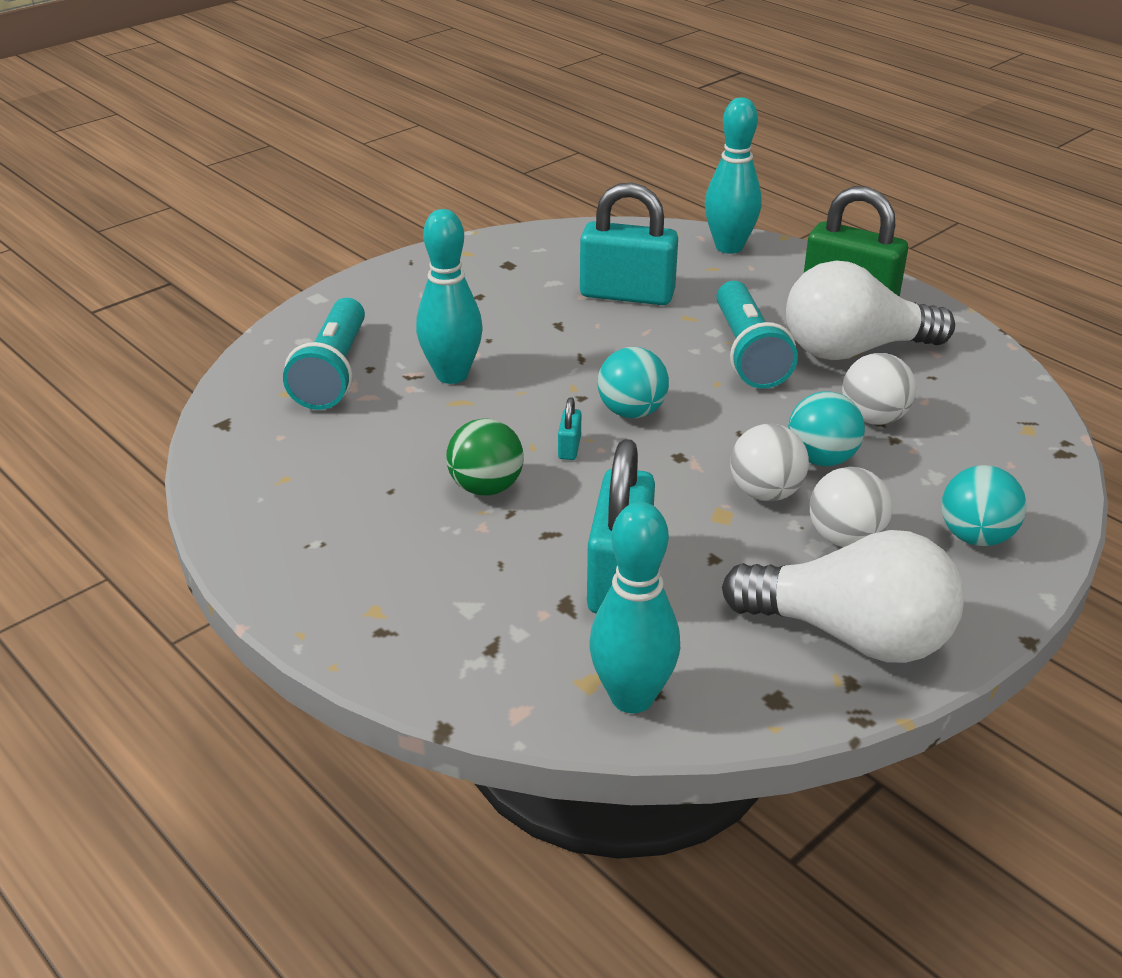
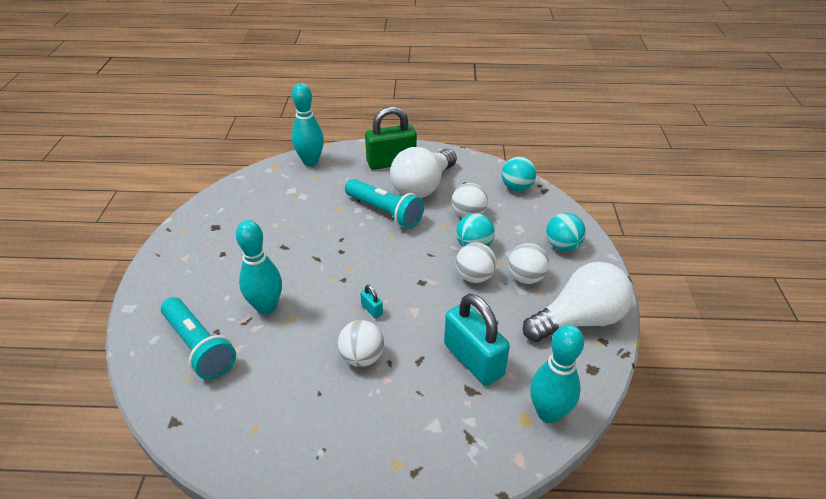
camera: 45 degrees left, 5 degrees up
green ball [446,418,524,496] -> white ball [338,320,384,367]
turquoise padlock [580,182,678,305] -> none
turquoise ball [597,347,669,418] -> turquoise ball moved to [502,157,536,191]

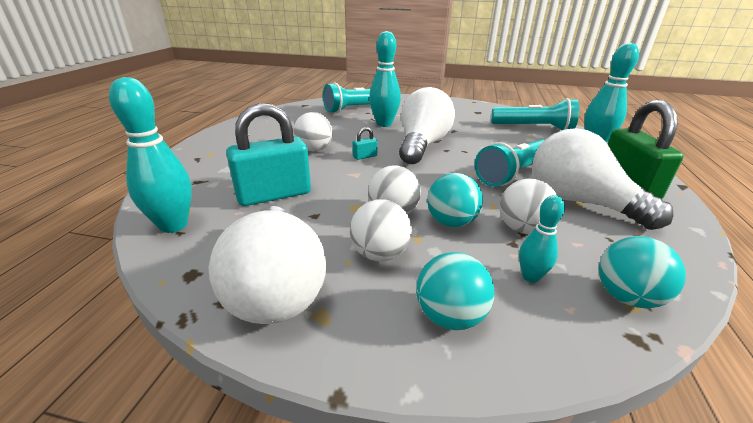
camera: 100 degrees right, 10 degrees down
none -> white light bulb [399,87,455,164]
none -> turquoise flashlight [491,98,579,130]
none -> turquoise bowling pin [519,195,565,283]

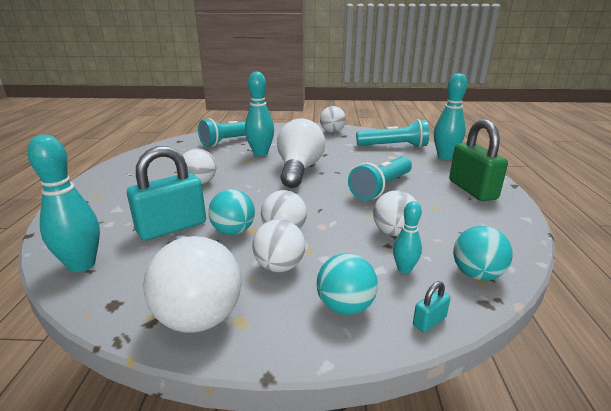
camera: 10 degrees left, 5 degrees down
turquoise padlock [353,127,378,160] -> turquoise padlock moved to [413,281,450,332]
turquoise ball [427,173,483,227] -> turquoise ball moved to [208,189,255,235]
white light bulb [533,128,674,230] -> none
none -> white ball [320,106,346,133]

